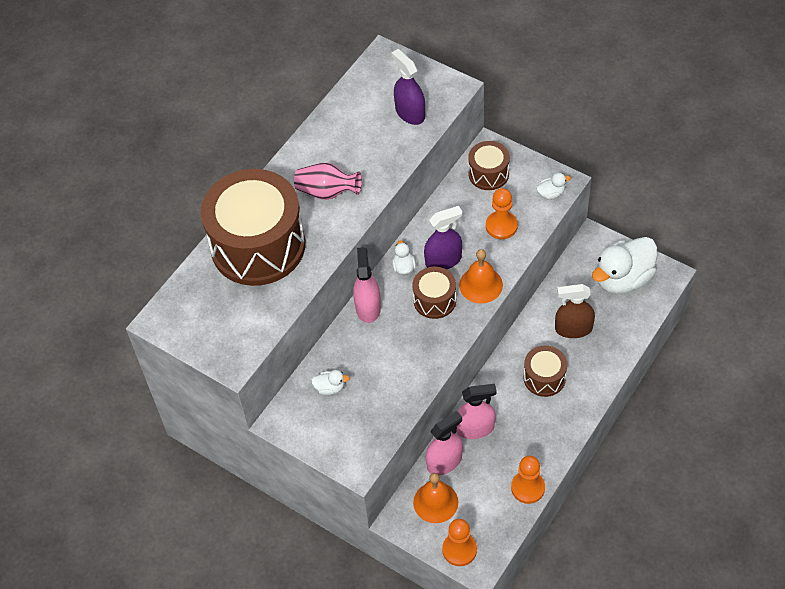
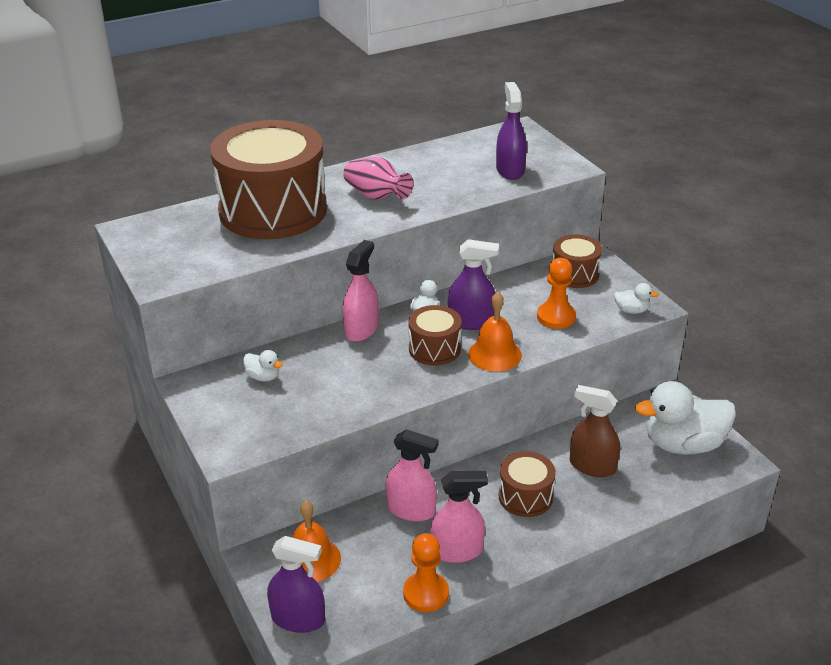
camera: 25 degrees right, 20 degrees down
pink spray bottle [426,411,463,475] -> pink spray bottle moved to [430,471,488,563]
orange pawn [442,519,477,566] -> purple spray bottle [267,536,325,633]

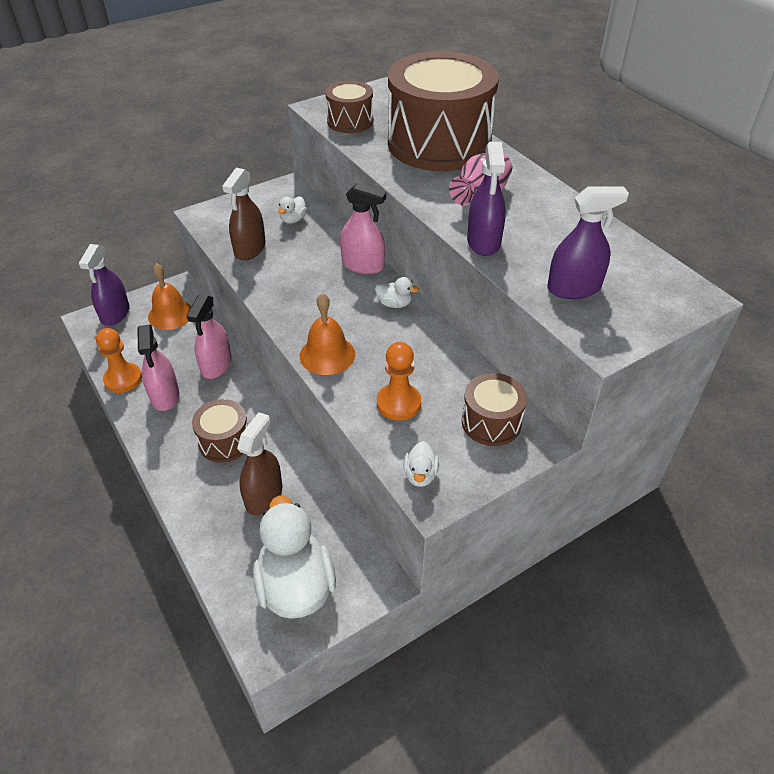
camera: 85 degrees right, 10 degrees up
brown drum [408,305,462,366] -> brown drum moved to [325,81,373,133]
purple spray bottle [448,239,499,330] -> purple spray bottle moved to [467,142,506,256]
none -> brown spray bottle [222,168,266,261]

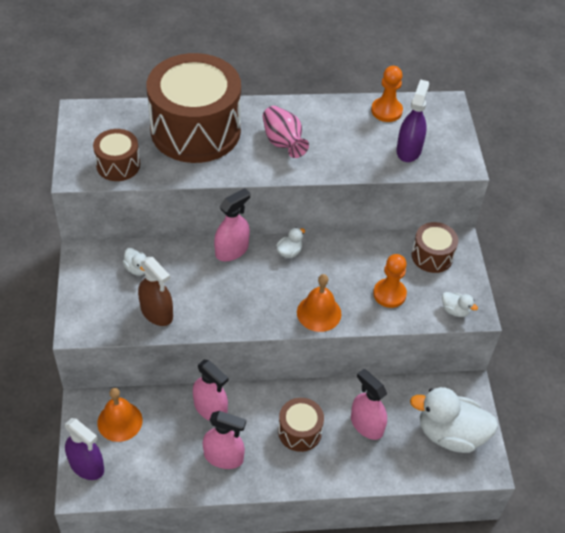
camera: 65 degrees left, 5 degrees up
orange pawn [96,328,142,393] -> orange pawn moved to [371,66,403,122]
brown spray bottle [237,412,282,515] -> pink spray bottle [351,369,387,440]
purple spray bottle [467,142,506,256] -> none

